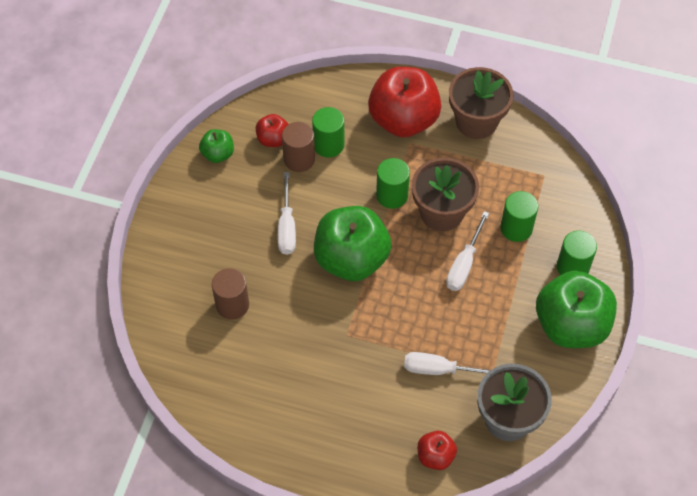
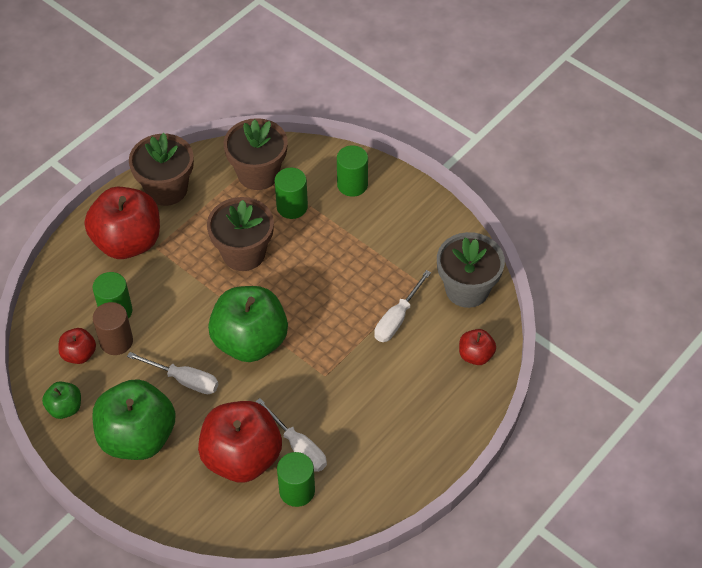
camera: 65 degrees left, 5 degrees down
brown cylinder [212,268,249,320] -> red apple [198,401,282,483]
green cylinder [376,158,410,209] -> green cylinder moved to [277,452,315,507]
white screwdriver [446,211,489,291] -> white screwdriver moved to [255,398,327,472]
green apple [536,270,617,348] -> green apple moved to [92,379,176,460]
none -> brown flower pot [224,118,288,190]

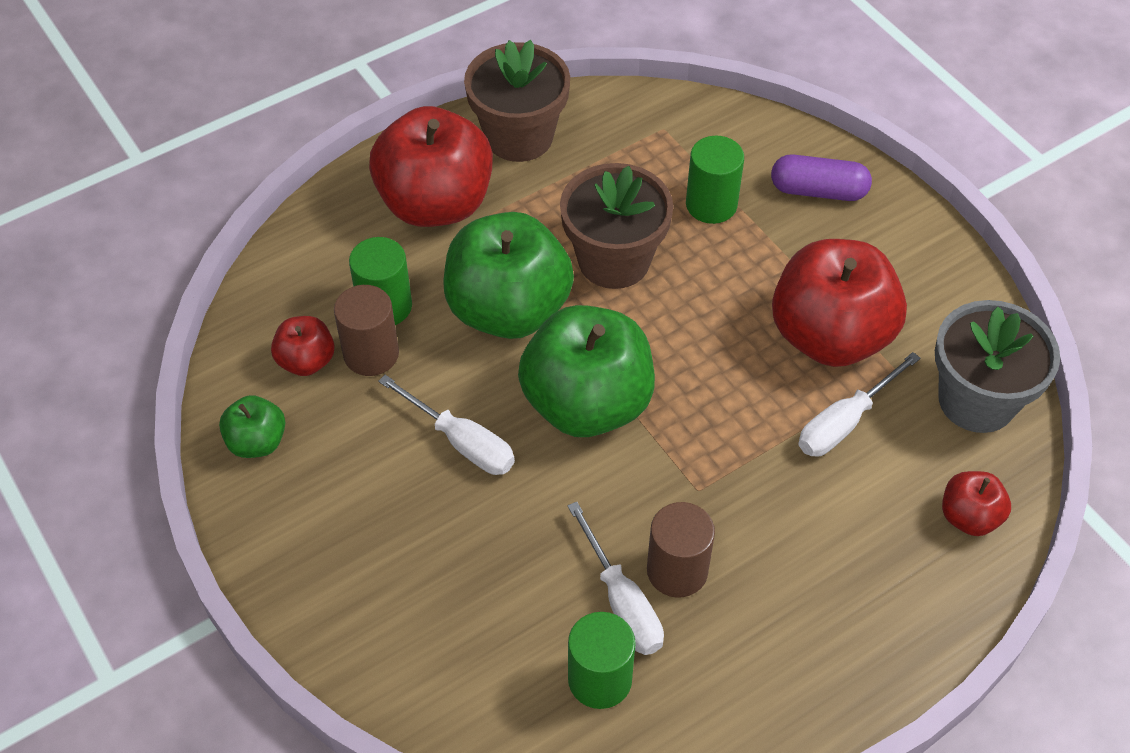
camera: 15 degrees right, 0 degrees up
green apple [92,379,176,460] -> green apple moved to [443,212,574,339]
red apple [198,401,282,483] -> red apple moved to [772,239,907,367]
brown flower pot [224,118,288,190] -> none
green cylinder [337,145,368,197] -> purple capsule [771,154,872,201]
none -> brown cylinder [647,502,715,598]

